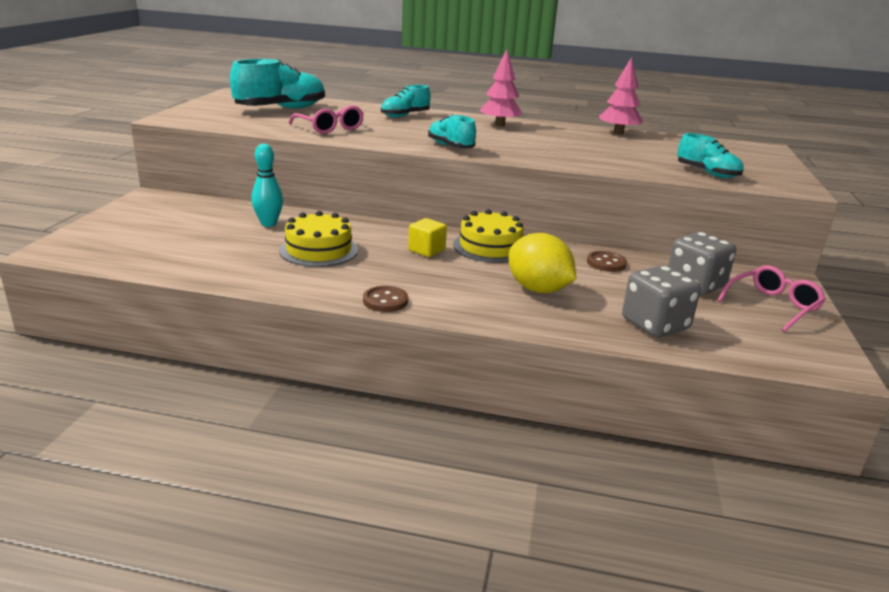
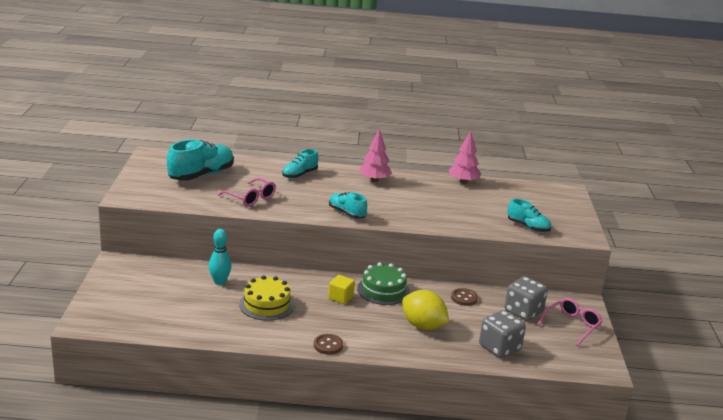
camera: 10 degrees left, 0 degrees up
yellow cake [453,209,524,263] -> green cake [357,262,410,305]

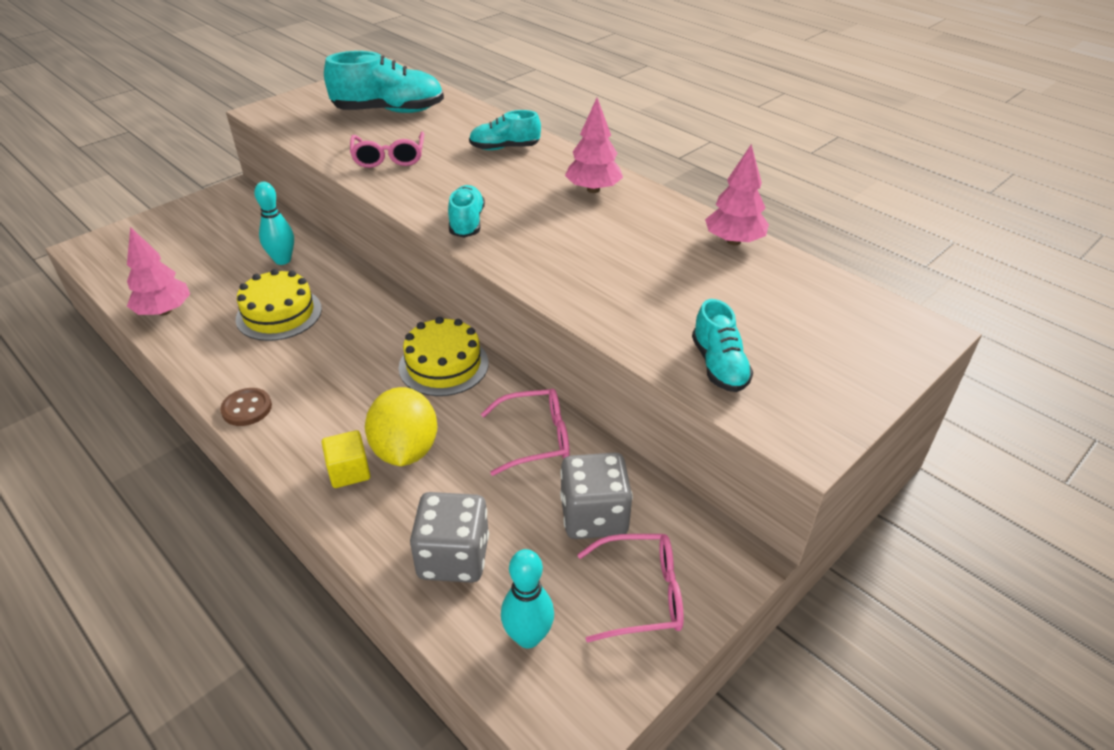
camera: 45 degrees right, 15 degrees up
yellow cube [328,275,355,304] -> yellow cube moved to [322,430,371,488]
green cake [357,262,410,305] -> yellow cake [398,317,489,396]
brown button [451,288,478,306] -> pink glasses [481,389,570,476]
none -> pink tree [127,227,190,316]
none -> turquoise bowling pin [501,549,554,648]

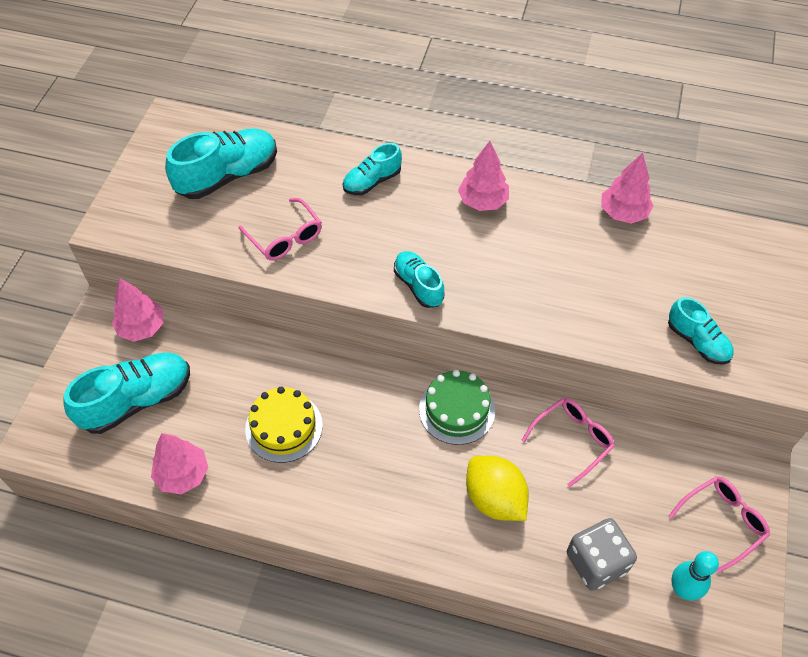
camera: 30 degrees left, 15 degrees up
brown button [220,388,272,426] -> none
turquoise bowling pin [254,182,294,265] -> none
yellow cube [322,430,371,488] -> none
yellow cake [398,317,489,396] -> green cake [419,370,495,445]
grey dice [560,453,633,539] -> none
none -> turquoise shoe [63,353,190,434]
none -> pink tree [112,278,163,342]

